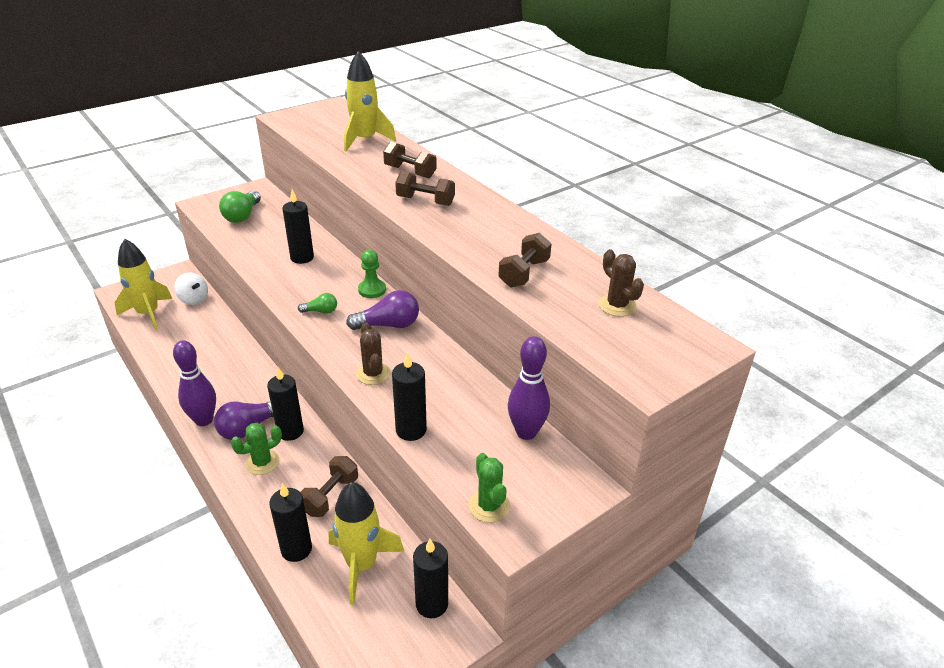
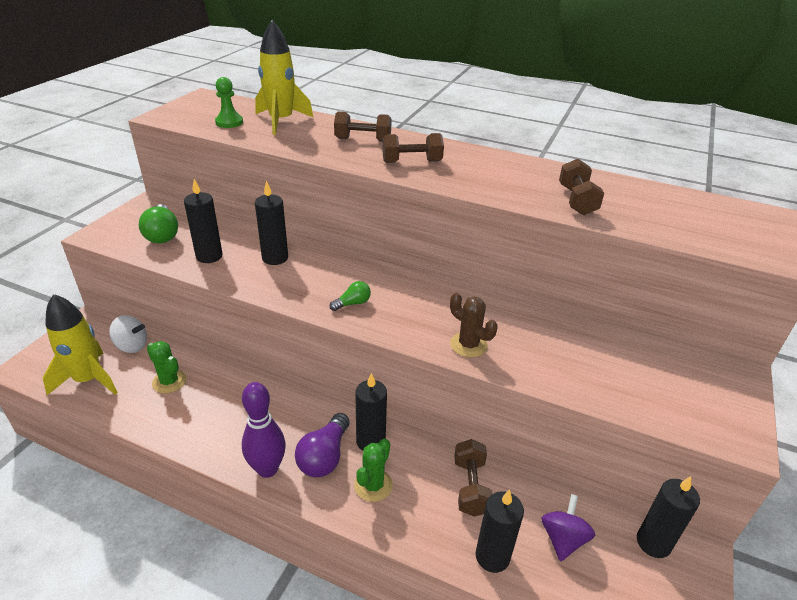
camera: 30 degrees left, 0 degrees up
yellow rocket [329,482,404,605] -> purple spinning top [541,494,595,561]
purple light bulb [346,290,419,330] -> none
green pawn [358,250,386,298] -> green pawn moved to [215,77,243,128]
black candle [392,352,427,441] -> black candle moved to [184,179,223,263]
green cactus [468,453,510,523] -> green cactus moved to [147,341,187,394]
purple bowling pin [508,336,550,440] -> none
brown cactus [599,249,644,317] -> none

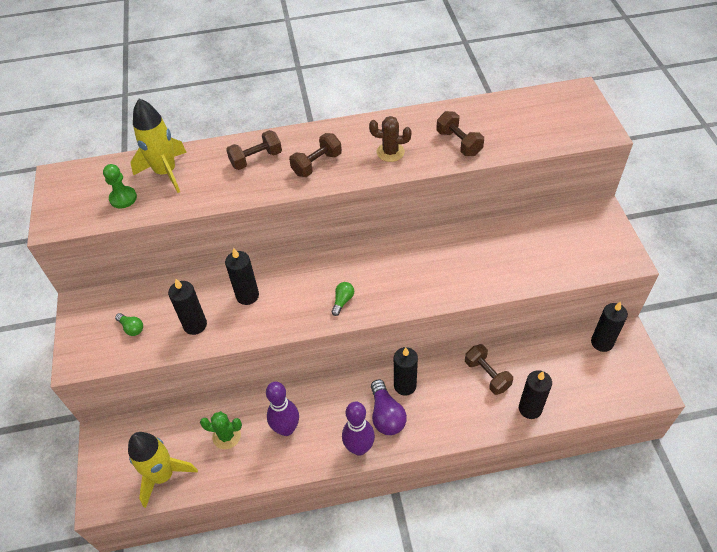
camera: 30 degrees left, 15 degrees up
white spinning top [109,315,147,353] -> none
green light bulb [139,204,178,243] -> green light bulb [115,313,143,336], size x0.56
green cactus [354,438,393,502] -> none
brown cactus [450,293,498,358] -> brown cactus moved to [369,116,412,162]
purple spinning top [541,494,595,561] -> none
none -> purple bowling pin [266,382,299,436]

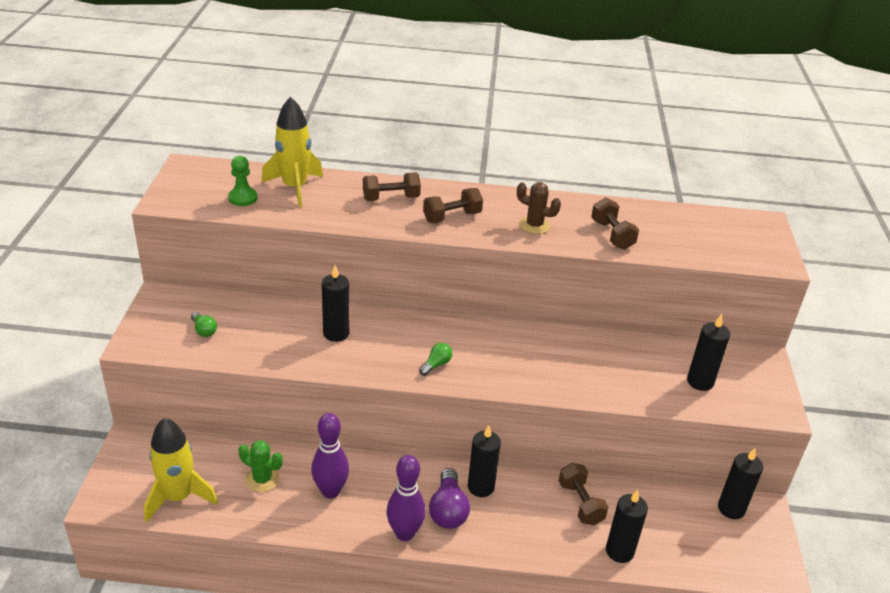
camera: 10 degrees right, 15 degrees down
black candle [168,279,207,335] -> black candle moved to [687,314,730,391]

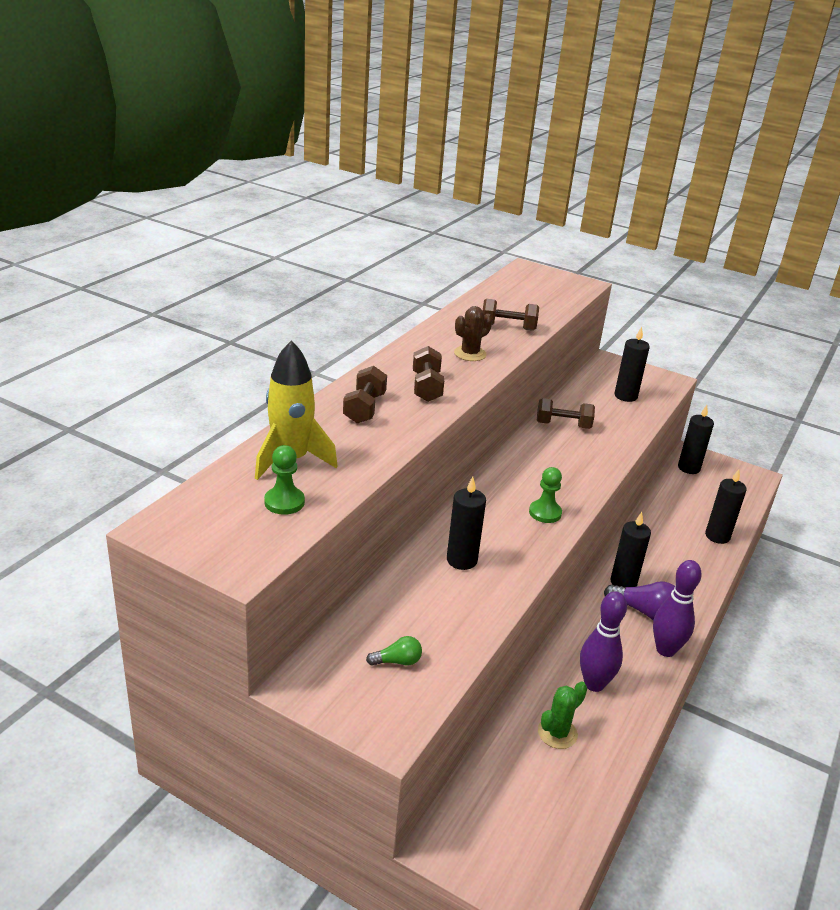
camera: 65 degrees left, 5 degrees down
yellow rocket [144,418,218,522] -> none
green light bulb [419,343,452,376] -> green pawn [529,467,562,523]
brown dumbbell [559,463,609,525] -> brown dumbbell moved to [537,398,595,429]

